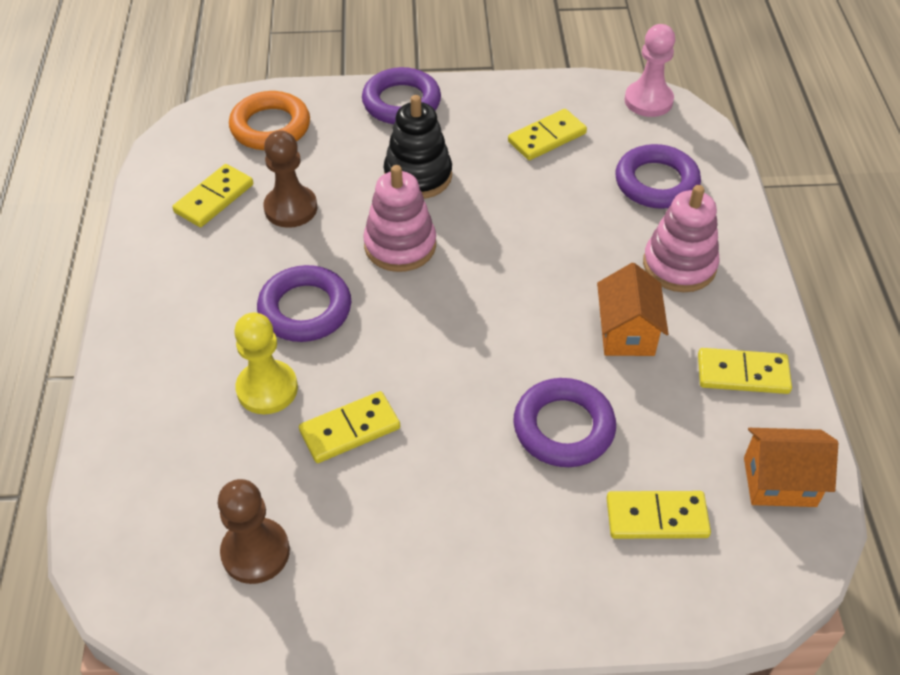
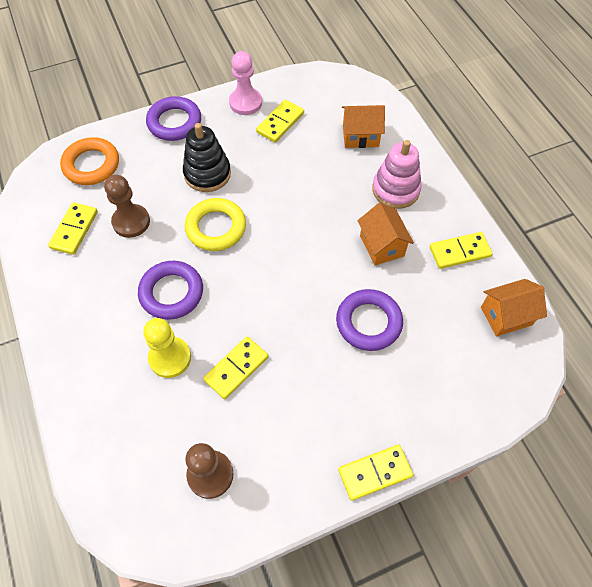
camera: 20 degrees left, 10 degrees up
pink stacking toy [363,165,436,272] -> yellow ring [185,198,246,251]
yellow domino [607,491,711,539] -> yellow domino moved to [338,445,413,501]
purple ring [615,144,701,209] -> orange house [342,105,385,148]
pink pawn [625,24,675,117] -> pink pawn moved to [229,51,262,115]

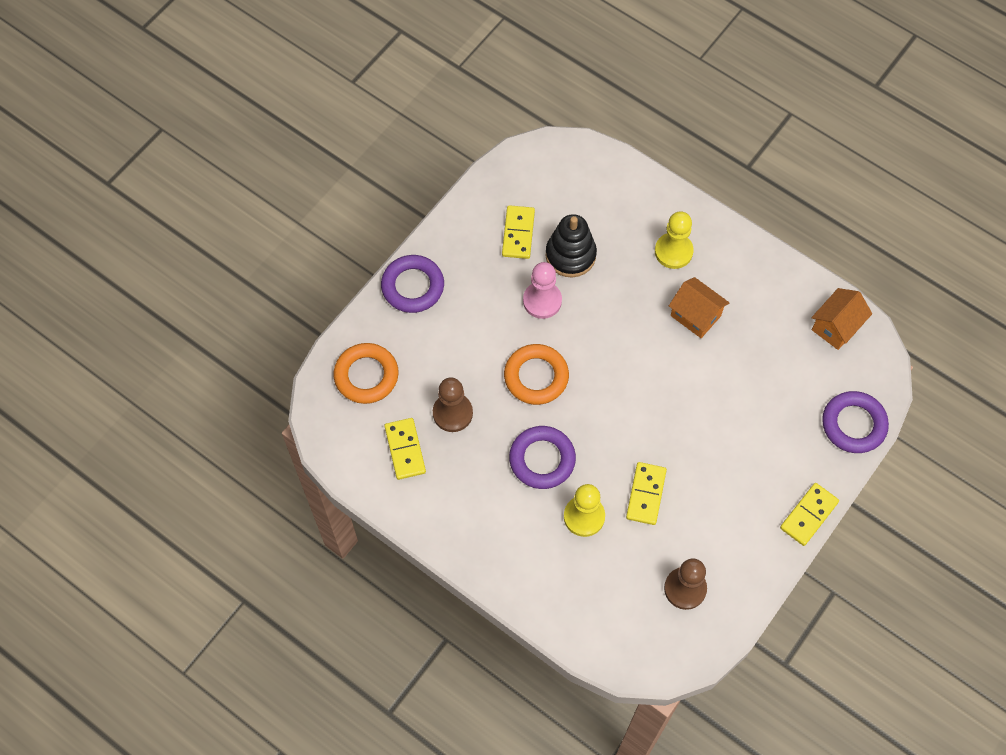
camera: 30 degrees left, 5 degrees up
black stacking toy [183,123,231,192] -> black stacking toy moved to [546,214,597,277]
yellow ring [185,198,246,251] -> orange ring [504,344,569,405]
pink pawn [229,51,262,115] -> pink pawn moved to [523,262,562,319]
purple ring [336,289,403,351] -> purple ring moved to [822,391,889,453]
orange house [342,105,385,148] -> none
pink stacking toy [372,140,422,209] -> yellow pawn [655,211,694,269]
yellow domino [430,232,493,269] -> none

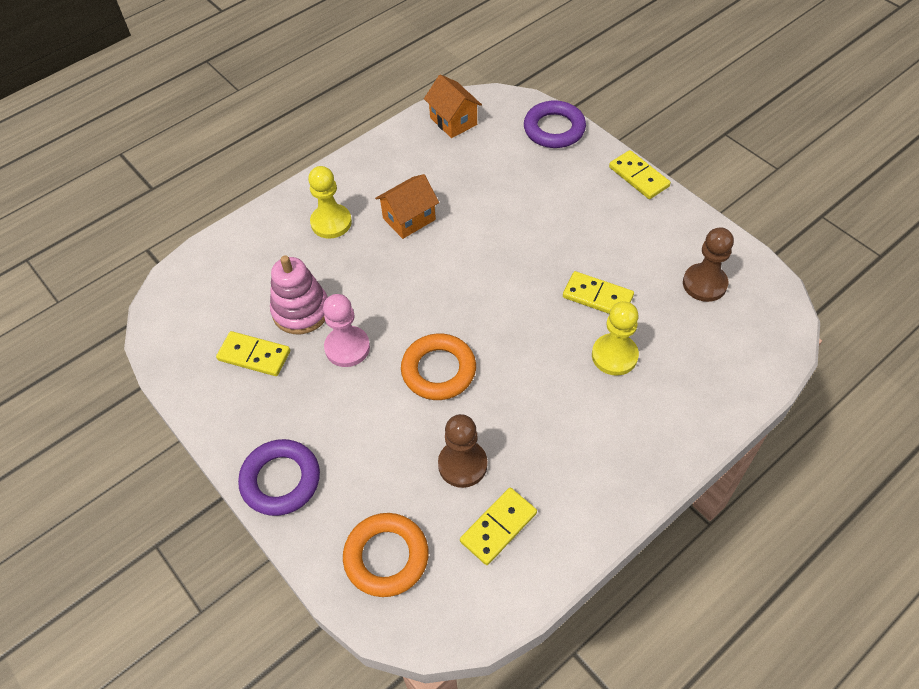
camera: 75 degrees left, 10 degrees down
yellow domino [385,418,426,480] -> yellow domino turned 45 degrees counterclockwise [460,488,537,565]
purple ring [509,426,576,489] -> none
black stacking toy [546,214,597,277] -> pink stacking toy [270,255,328,334]

